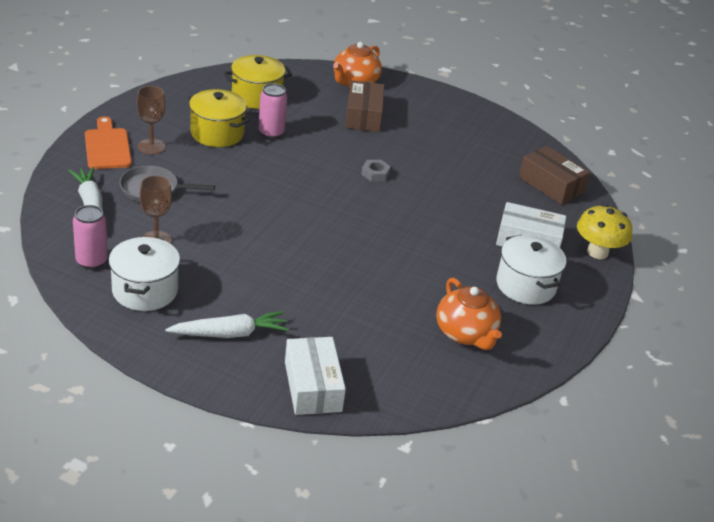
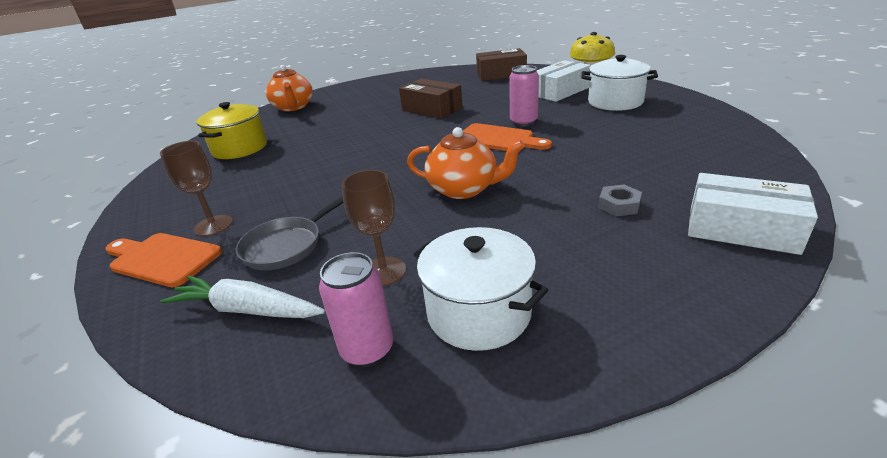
camera: 45 degrees left, 5 degrees down
white carrot [165,311,289,338] -> none
yellow pot [188,89,249,147] -> none
pink can [259,83,287,139] -> pink can moved to [509,65,539,126]
brown box [345,80,385,132] -> brown box moved to [399,78,463,119]
grey nut [361,160,391,182] -> grey nut moved to [598,184,642,216]
orange teapot [436,277,502,350] -> orange teapot moved to [407,127,525,199]
none -> orange cutting board [463,123,552,151]

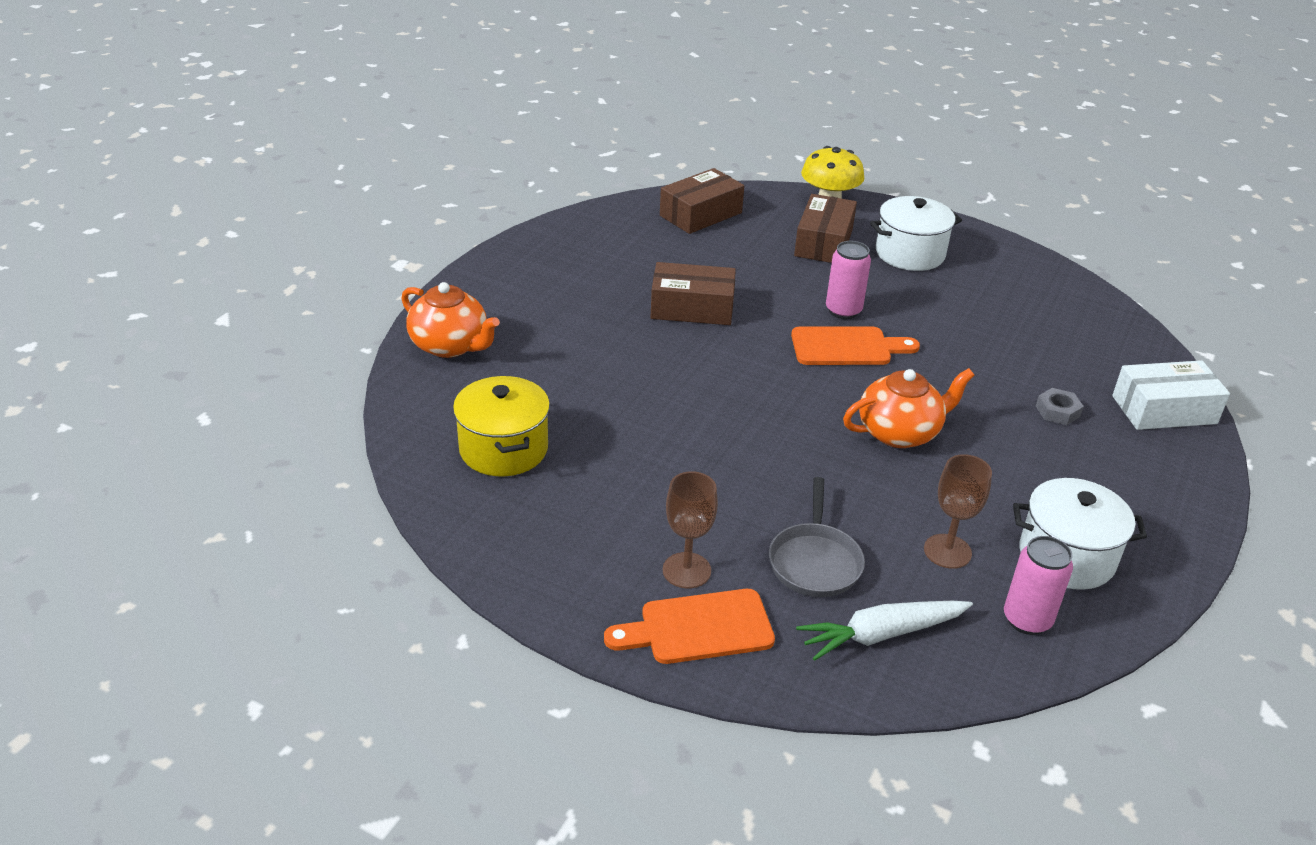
camera: 40 degrees left, 5 degrees up
white box [536,60,591,102] -> brown box [794,194,857,263]

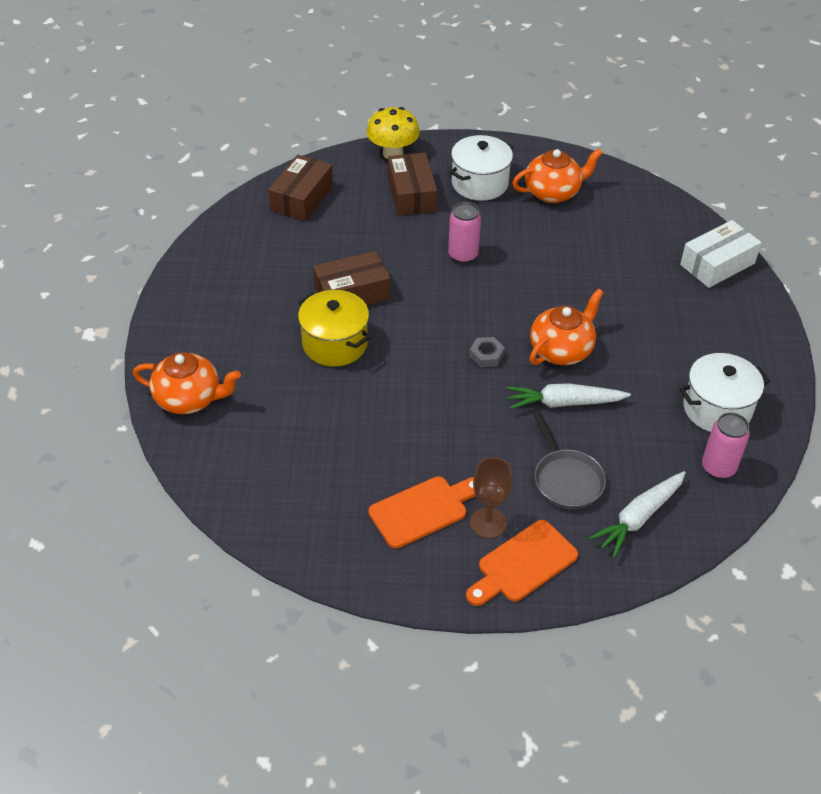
camera: 25 degrees left, 10 degrees up
yellow pot [453,376,550,476] -> yellow pot moved to [298,290,371,367]
orange cutting board [791,326,920,365] -> orange cutting board moved to [369,476,475,549]
brown goblet [924,454,992,569] -> none
grey nut [1036,388,1084,425] -> grey nut moved to [469,337,505,367]
none -> white carrot [506,383,631,409]
none -> orange teapot [512,148,603,203]

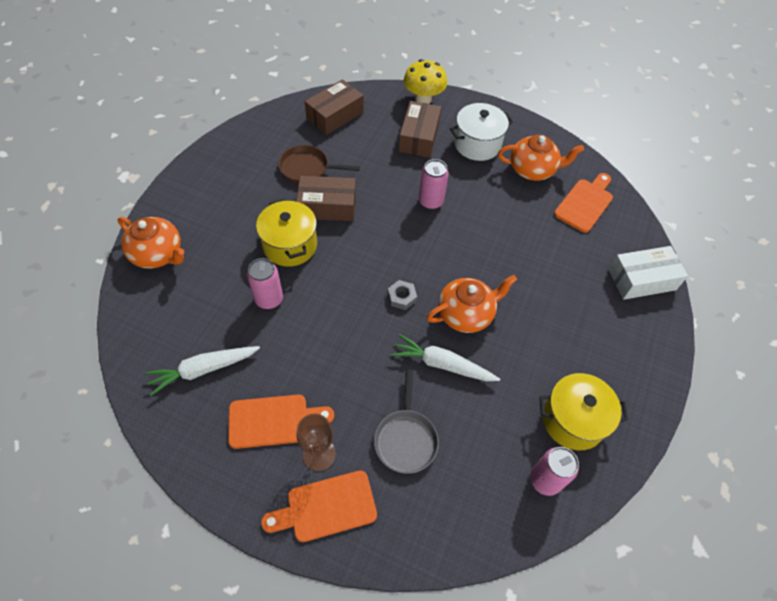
camera: 20 degrees right, 10 degrees up
white carrot [589,471,686,558] -> white carrot moved to [145,346,260,396]
white pot [679,353,770,432] -> yellow pot [539,373,628,450]
none -> pink can [247,258,283,309]
none -> brown pan [278,145,360,184]
none -> orange cutting board [554,173,613,233]

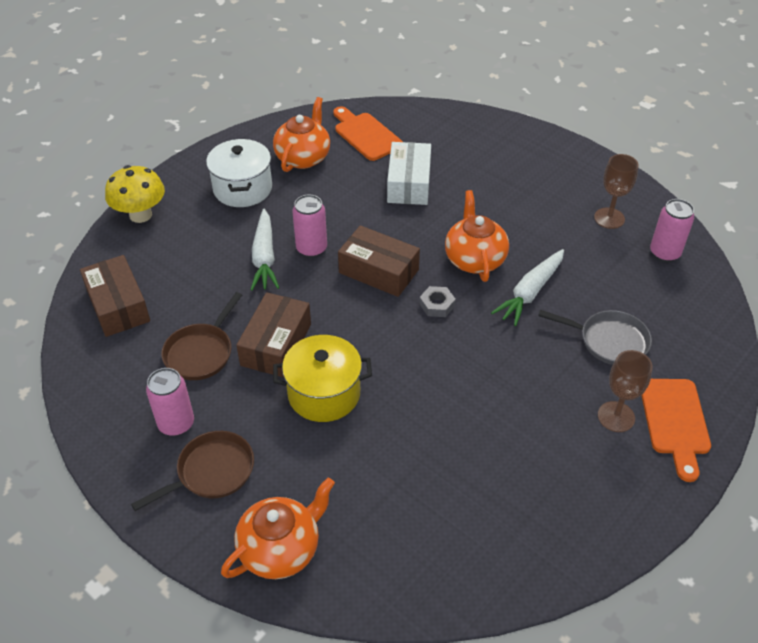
camera: 70 degrees left, 10 degrees down
white carrot [145,346,260,396] -> white carrot moved to [251,209,279,291]
orange cutting board [228,395,334,449] -> none
pink can [247,258,283,309] -> pink can moved to [146,368,194,436]
brown box [399,101,441,158] -> brown box moved to [338,225,420,297]
yellow pot [539,373,628,450] -> brown goblet [594,154,638,229]
white box [608,246,688,300] -> white box moved to [387,142,431,205]
none -> brown pan [131,431,254,511]

